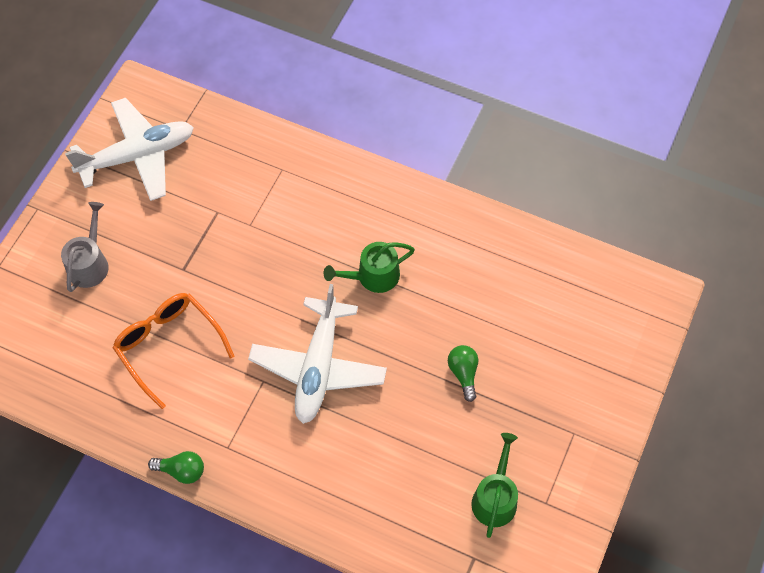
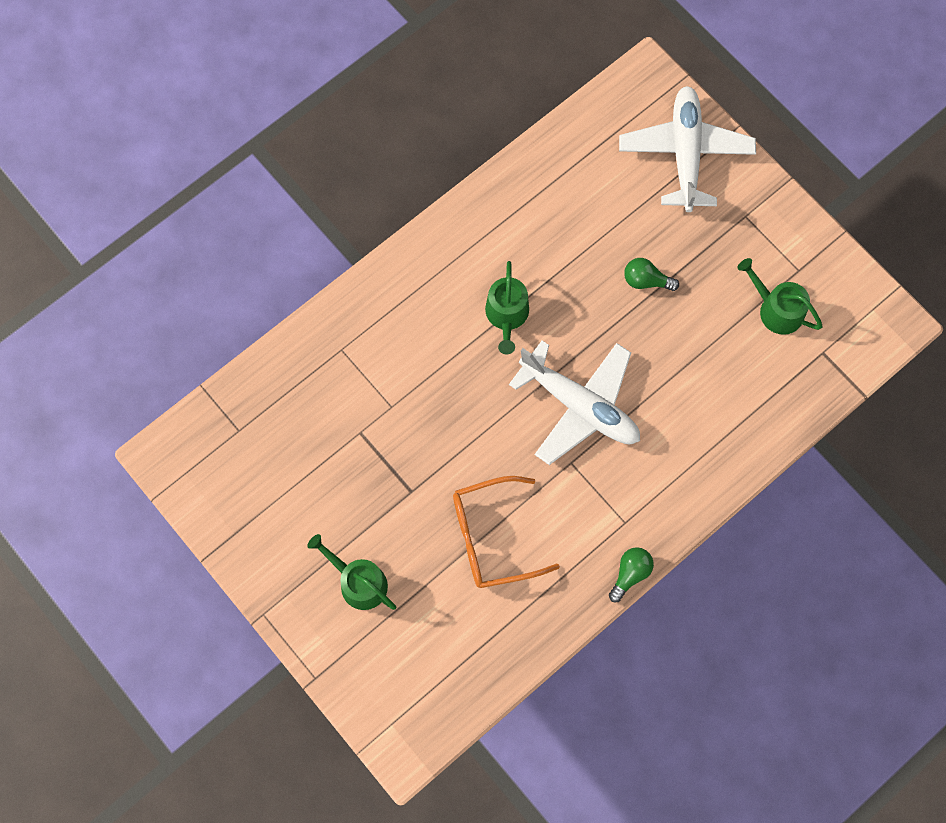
camera: 65 degrees left, 10 degrees up
grey watering can [61,202,108,292] -> green watering can [307,534,396,610]
white plane [65,98,194,201] -> white plane moved to [619,86,756,212]

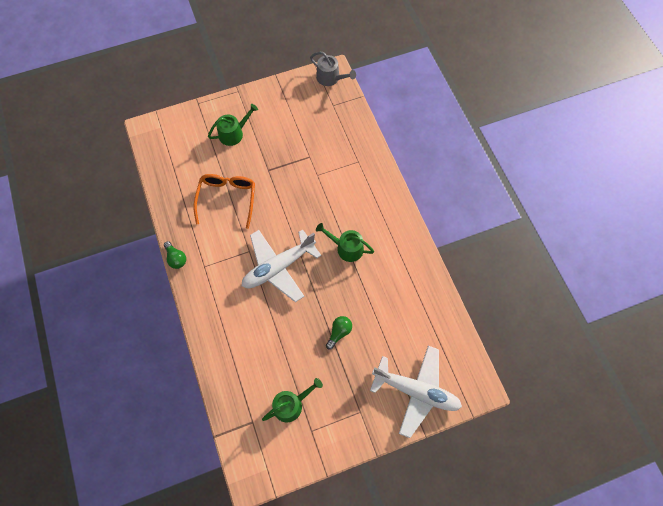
camera: 110 degrees right, 5 degrees down
none -> grey watering can [310,52,356,86]

